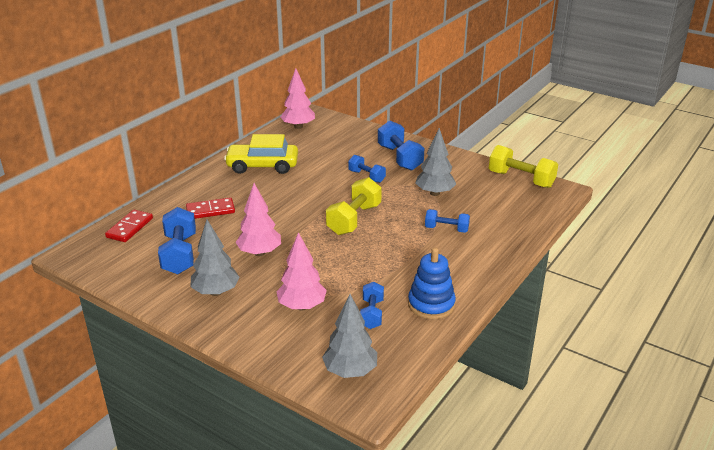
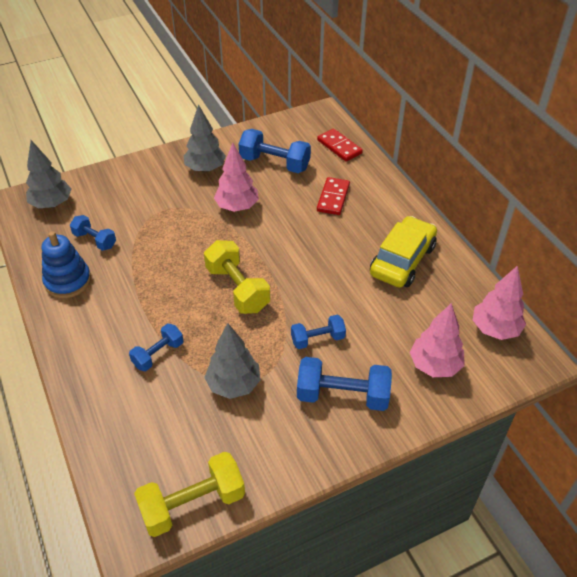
camera: 120 degrees right, 15 degrees up
pink tree [276,232,327,310] -> pink tree moved to [410,303,465,377]

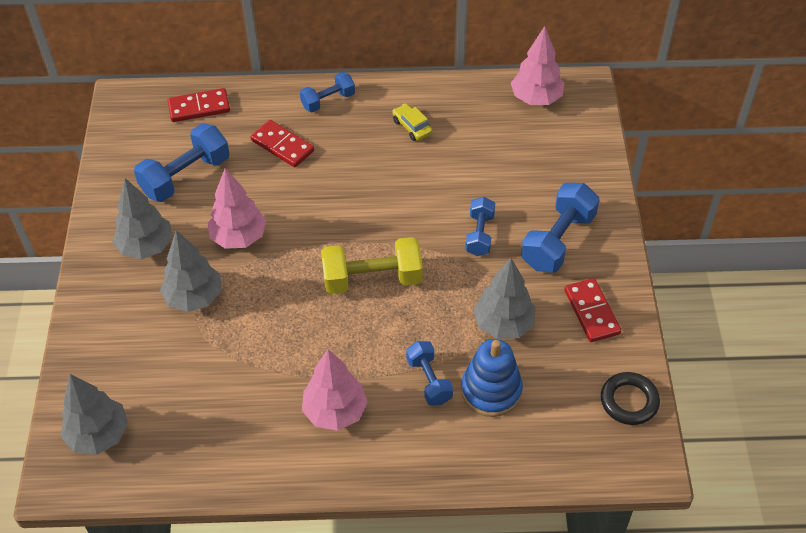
camera: 65 degrees left, 5 degrees up
blue stacking toy [42,231,91,298] -> blue stacking toy moved to [461,339,523,417]
blue dumbbell [70,215,116,251] -> blue dumbbell moved to [300,72,355,113]
yellow dumbbell [134,452,245,537] -> black ring [601,372,660,425]
yellow car [370,216,437,288] -> yellow car [393,103,433,141], size x0.46
pink tree [410,303,465,377] -> pink tree moved to [302,349,368,431]
none -> grey tree [160,230,222,312]
none -> red domino [564,278,621,342]

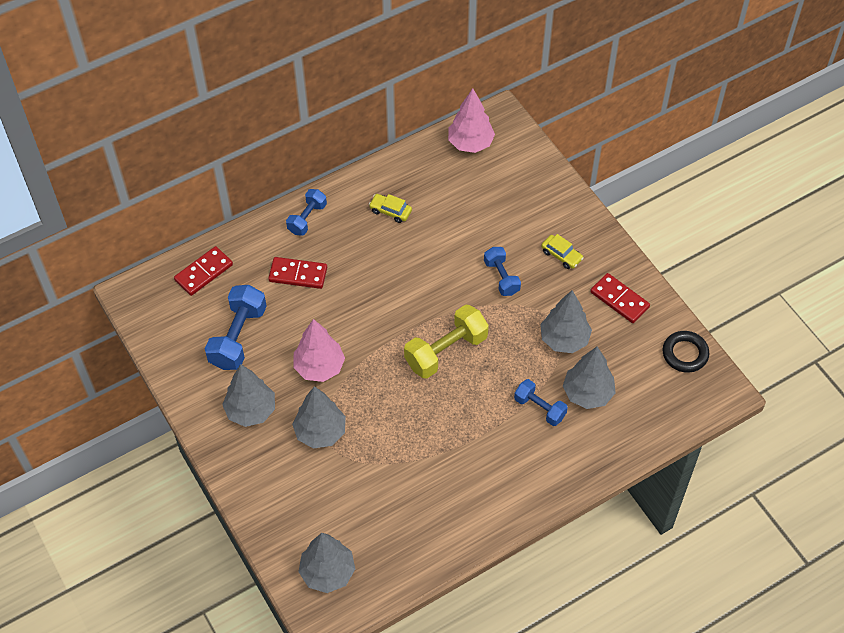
camera: 30 degrees left, 5 degrees up
pink tree [302,349,368,431] -> none
blue stacking toy [461,339,523,417] -> grey tree [563,346,616,409]
blue dumbbell [521,183,600,273] -> yellow car [541,234,584,269]

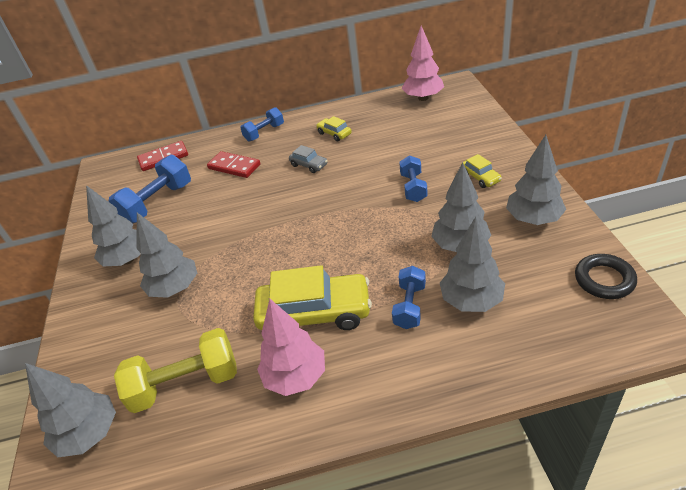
camera: 25 degrees right, 15 degrees down
pink tree [294,319,345,382] -> pink tree moved to [257,299,325,396]
yellow dumbbell [404,304,489,379] -> yellow dumbbell moved to [114,328,237,413]
blue dumbbell [514,379,568,426] -> blue dumbbell turned 45 degrees clockwise [392,266,426,329]
red domino [590,273,650,323] -> grey tree [506,135,566,225]
none -> yellow car [253,265,372,330]
none -> grey car [289,145,328,173]

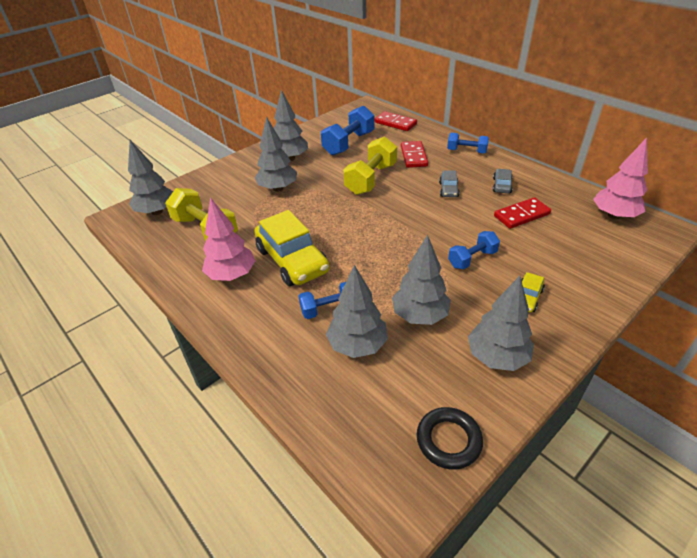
camera: 55 degrees right, 0 degrees up
blue dumbbell [109,155,191,223] -> blue dumbbell turned 60 degrees counterclockwise [321,106,374,155]
yellow car [316,116,352,141] -> grey car [493,169,513,193]
none -> yellow dumbbell [343,136,397,195]
none -> red domino [494,197,551,229]

